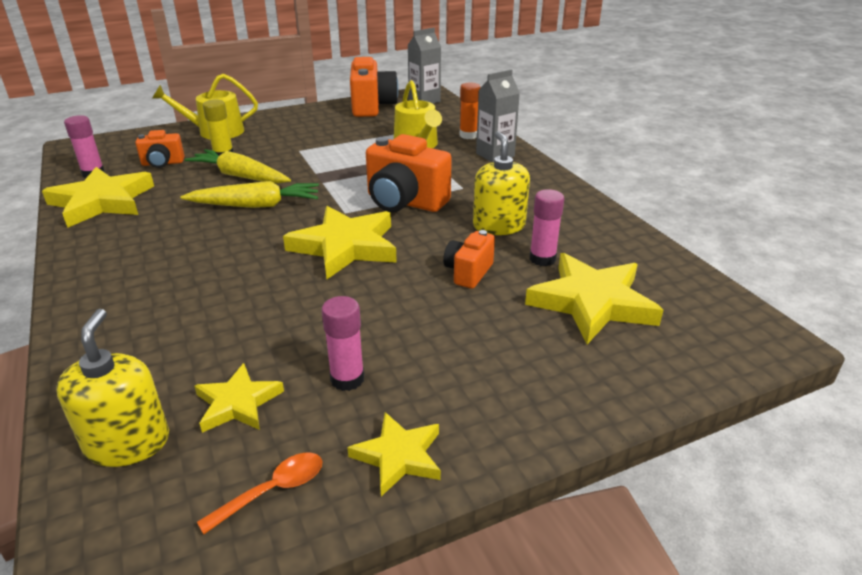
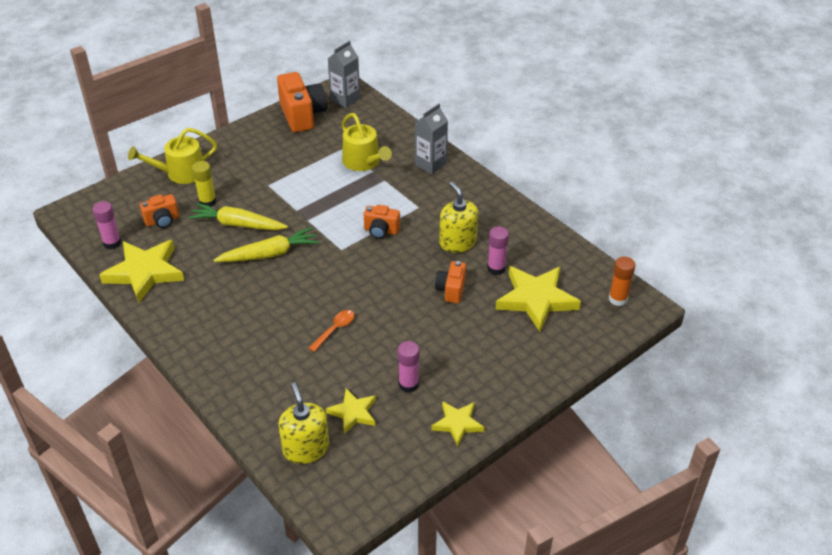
camera: 15 degrees left, 10 degrees up
orange spoon [197,453,323,534] -> orange spoon moved to [309,310,355,352]
yellow star [283,206,397,279] -> none
orange camera [366,134,452,212] -> orange camera [364,205,400,239], size x0.56
orange glue stick [460,82,481,139] -> orange glue stick moved to [609,257,635,306]

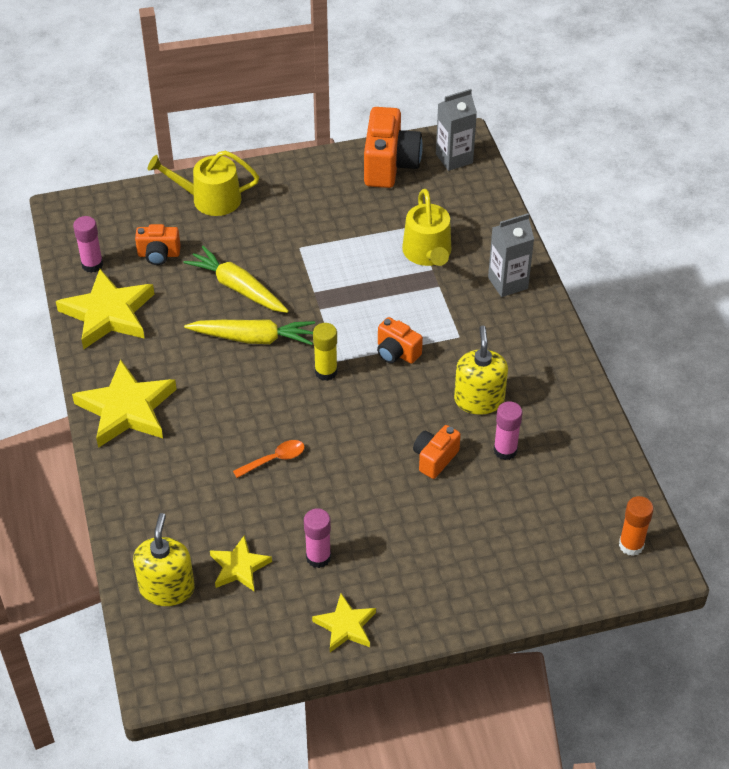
camera: 25 degrees right, 5 degrees up
yellow glue stick [192,161,216,207] -> yellow glue stick moved to [313,323,338,381]
yellow star [495,266,581,332] -> yellow star moved to [72,360,177,448]

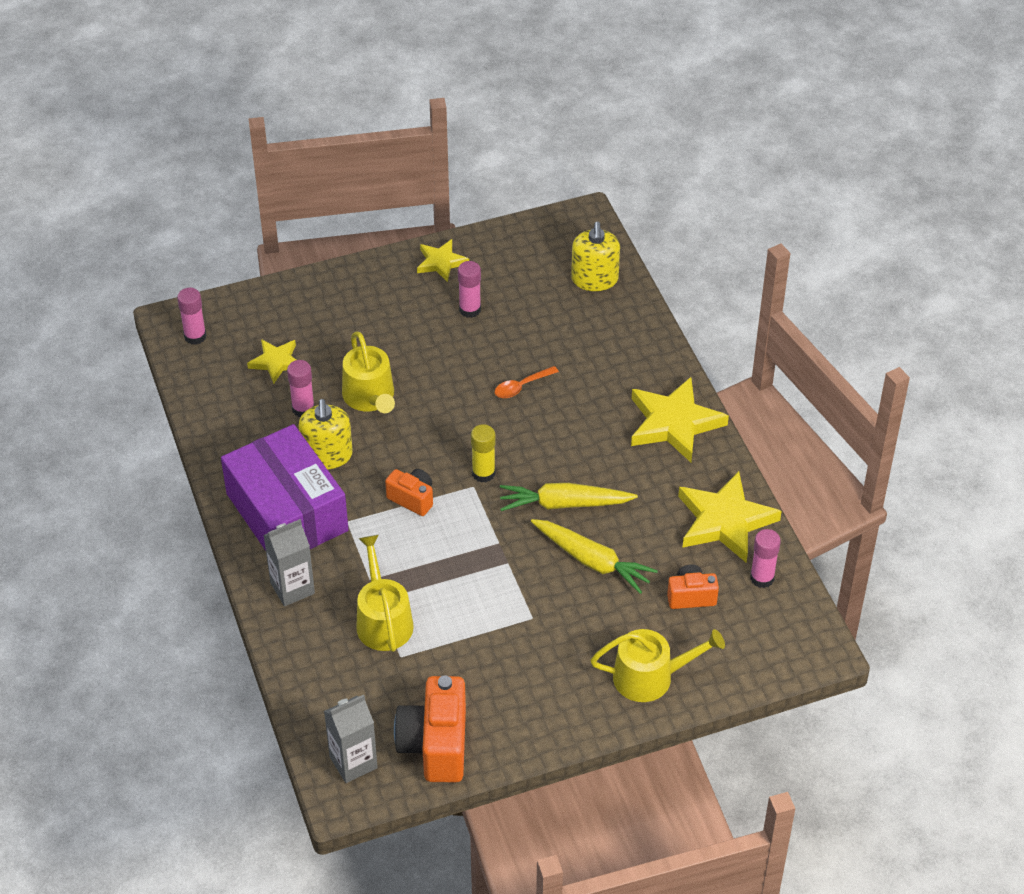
camera: 175 degrees right, 0 degrees up
yellow star [210,535,272,591] -> yellow star moved to [247,339,296,384]
orange camera [413,425,461,479] -> yellow watering can [342,331,395,413]
orange glue stick [619,496,654,556] -> pink glue stick [177,288,207,345]
none -> purple box [221,424,349,551]

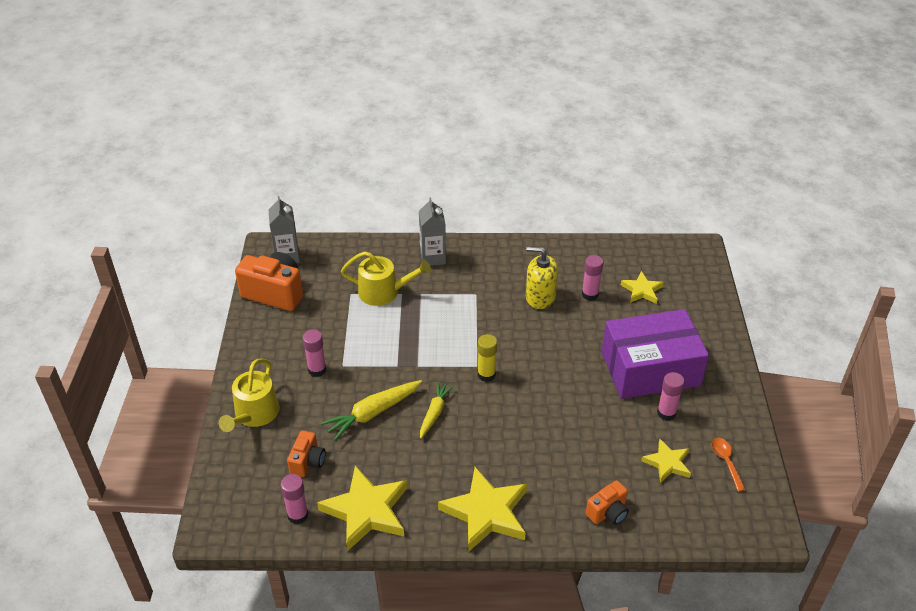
camera: 110 degrees right, 5 degrees down
pink glue stick [177,288,207,345] -> pink glue stick moved to [303,329,326,377]
purple box [221,424,349,551] -> purple box moved to [601,309,709,399]
yellow watering can [342,331,395,413] -> none
orange camera [385,469,433,516] -> orange camera moved to [586,480,629,525]
yellow star [417,239,469,282] -> yellow star moved to [641,439,691,483]
orange spoon [495,366,559,398] -> orange spoon moved to [712,438,746,492]
yellow carrot [500,483,638,511] -> yellow carrot [420,382,454,438], size x0.65
yellow soap dispenser [571,222,620,291] -> none

